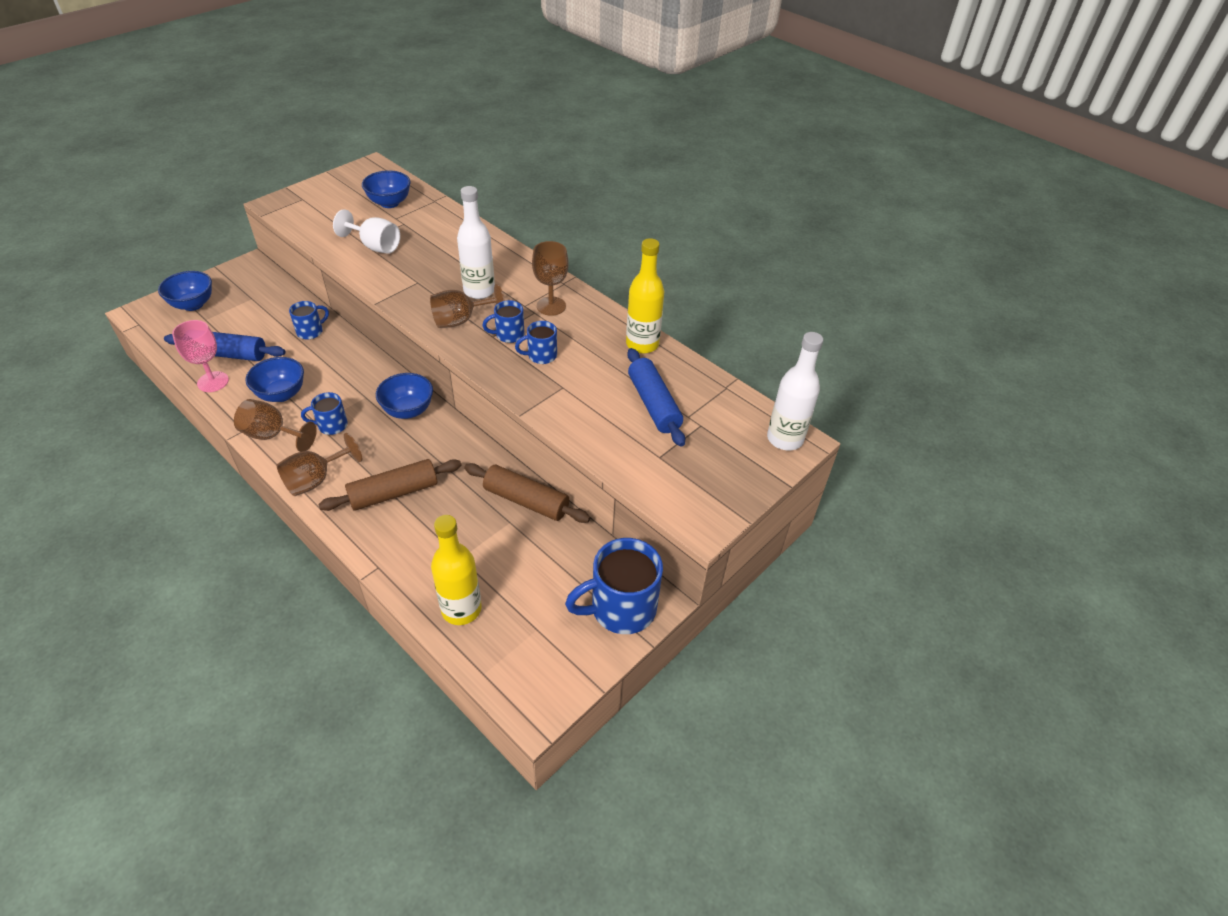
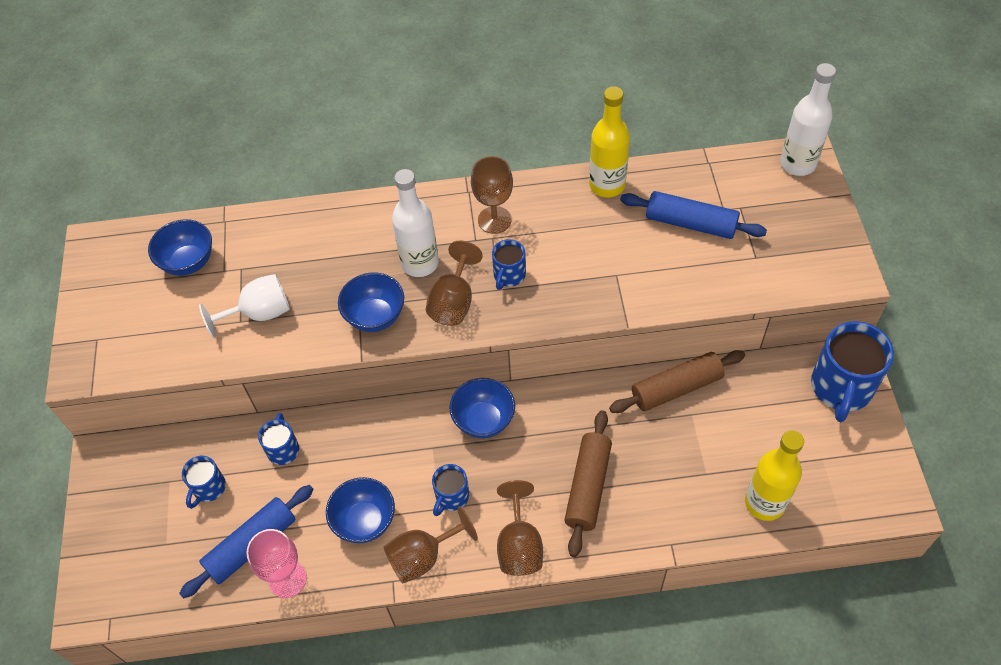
camera: 45 degrees left, 10 degrees up
blue bowl [158,271,212,311] -> blue bowl moved to [338,272,404,332]
blue mug [515,321,557,364] -> blue mug moved to [182,456,226,509]

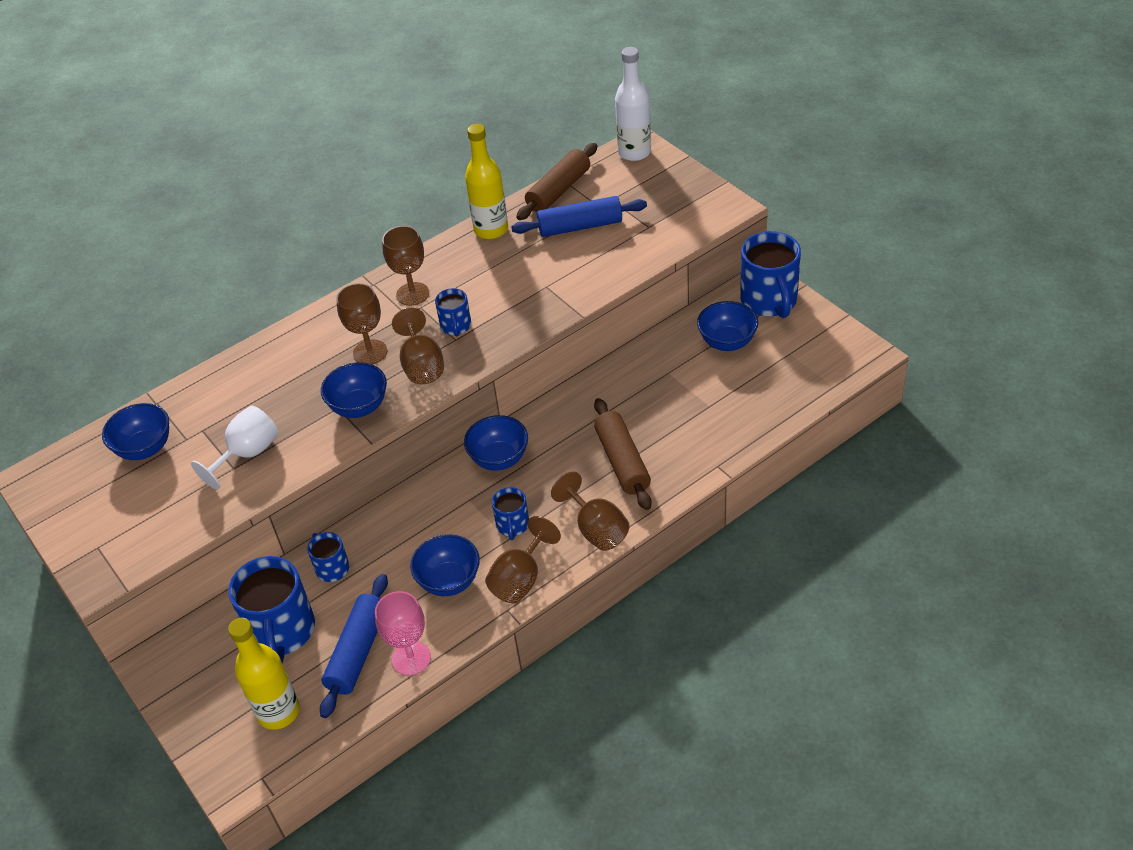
camera: 30 degrees left, 10 degrees down
blue mug [182,456,226,509] -> blue mug [228,556,315,663], size x1.92
white bottle [392,169,439,277] -> brown goblet [336,283,387,364]
brown rolling pin [609,350,745,413] -> brown rolling pin moved to [516,143,597,220]
yellow bottle [745,430,804,521] -> yellow bottle moved to [228,618,300,730]
none -> blue bowl [697,301,758,351]

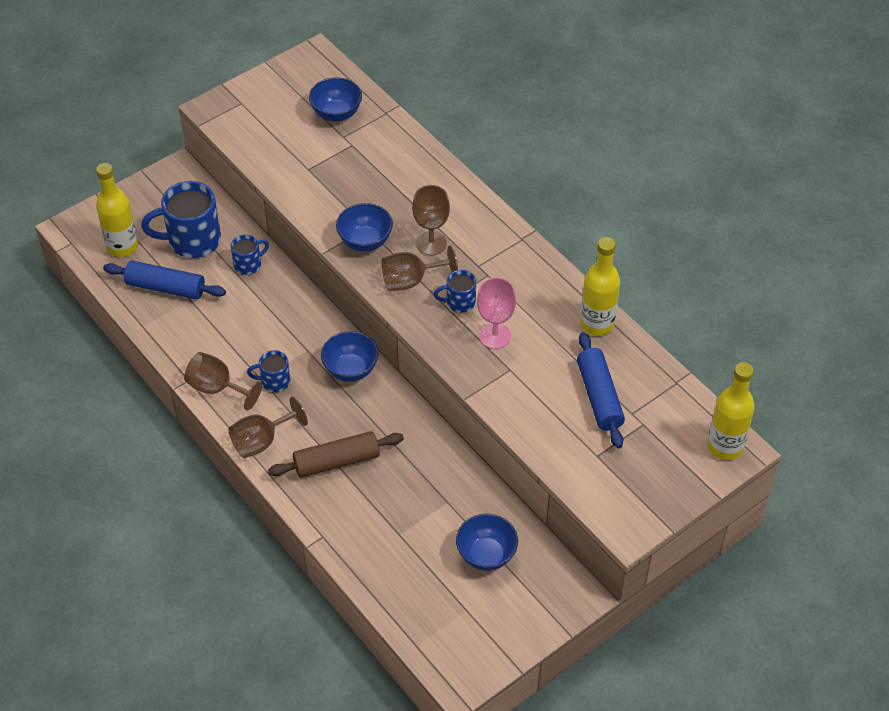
camera: 85 degrees right, 5 degrees up
white goblet [191,406,278,489] -> none
pink goblet [375,591,431,676] -> pink goblet moved to [477,277,516,349]
brown goblet [382,226,429,306] -> none
blue bowl [410,534,480,596] -> none
brown rolling pin [516,143,597,220] -> none
white bottle [615,47,651,161] -> yellow bottle [707,362,755,460]
blue mug [740,231,801,318] -> none

